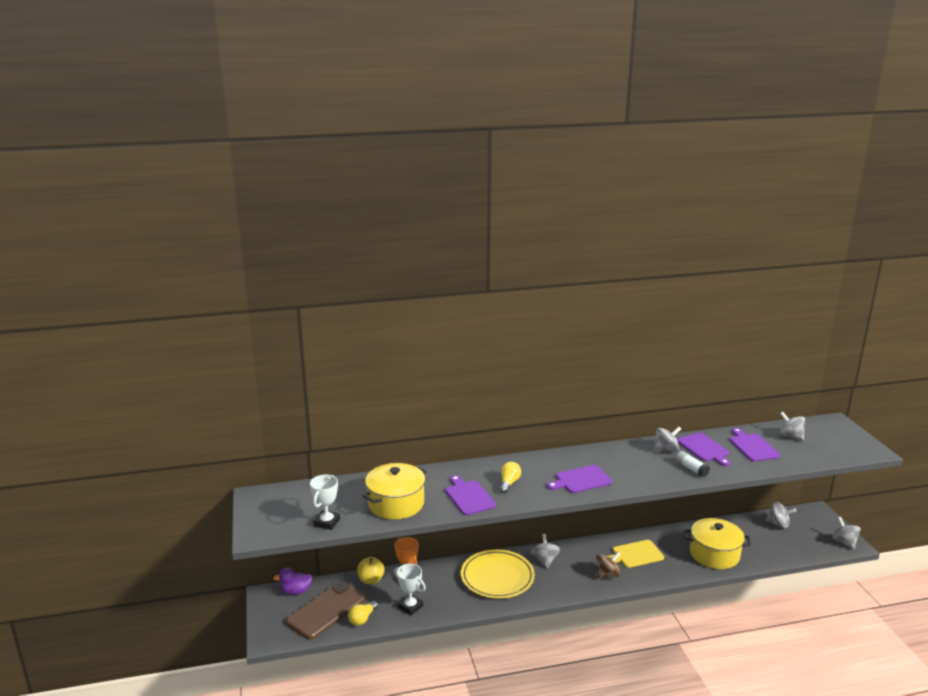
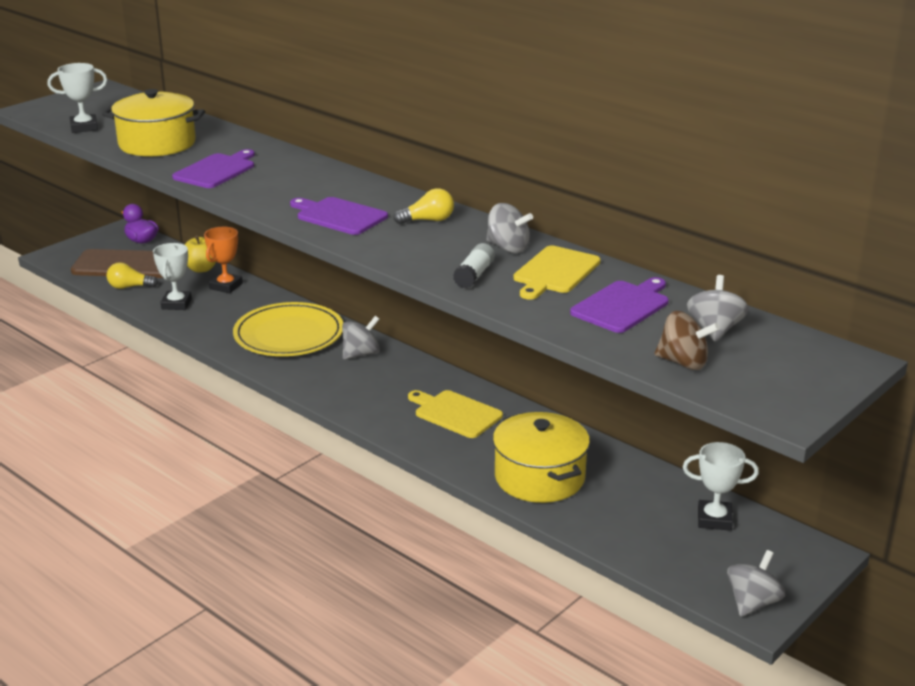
camera: 55 degrees right, 5 degrees up
yellow light bulb [500,462,521,493] -> yellow light bulb moved to [393,188,454,224]
brown spinning top [596,552,620,580] -> brown spinning top moved to [655,311,720,370]
purple cutting board [677,433,730,466] -> yellow cutting board [514,246,601,300]
grey spinning top [765,502,796,528] -> white trophy [683,442,759,531]

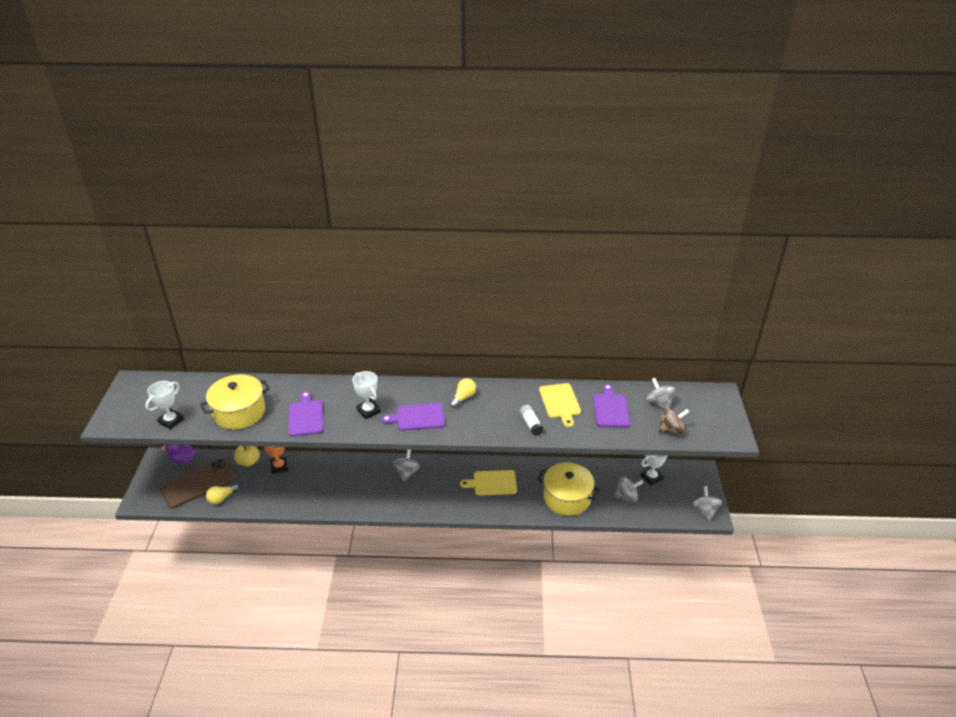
camera: 40 degrees left, 10 degrees up
white trophy [153,243,192,310] -> white trophy moved to [352,371,381,419]
yellow plate [233,302,343,356] -> none
grey spinning top [486,203,533,253] -> grey spinning top moved to [614,477,643,502]

